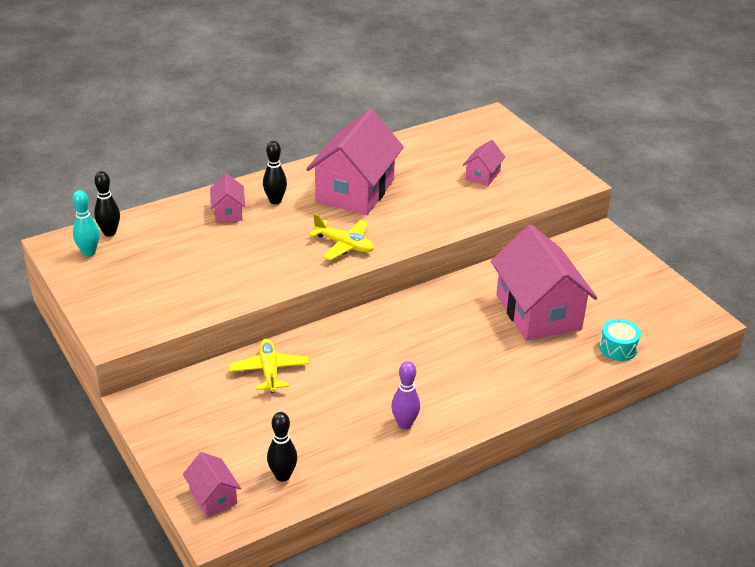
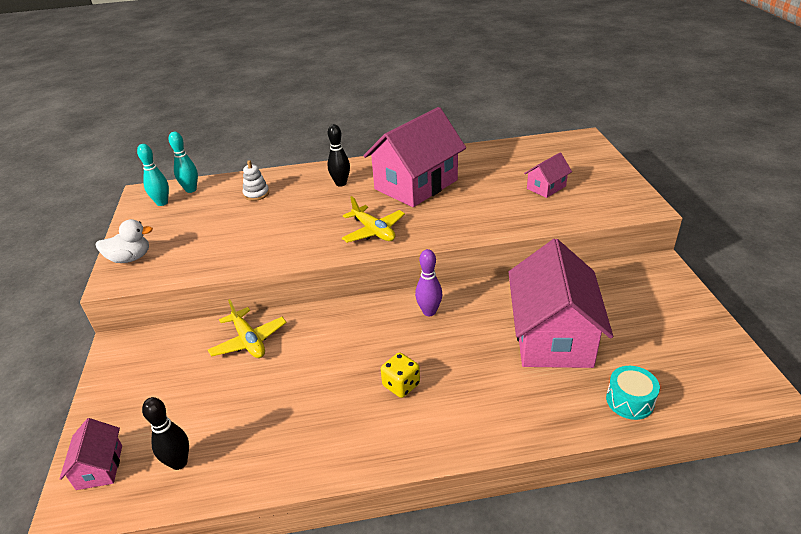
camera: 25 degrees right, 0 degrees up
black bowling pin [94,171,120,237] -> turquoise bowling pin [169,132,198,193]
pink house [210,174,245,222] -> none
yellow plane [229,339,309,393] -> yellow plane turned 135 degrees clockwise [208,299,287,358]
purple bowling pin [391,361,420,429] -> purple bowling pin moved to [415,249,442,316]
none -> white duck [96,219,153,263]
none -> white stacking toy [243,160,269,201]
none -> yellow dice [381,352,420,398]

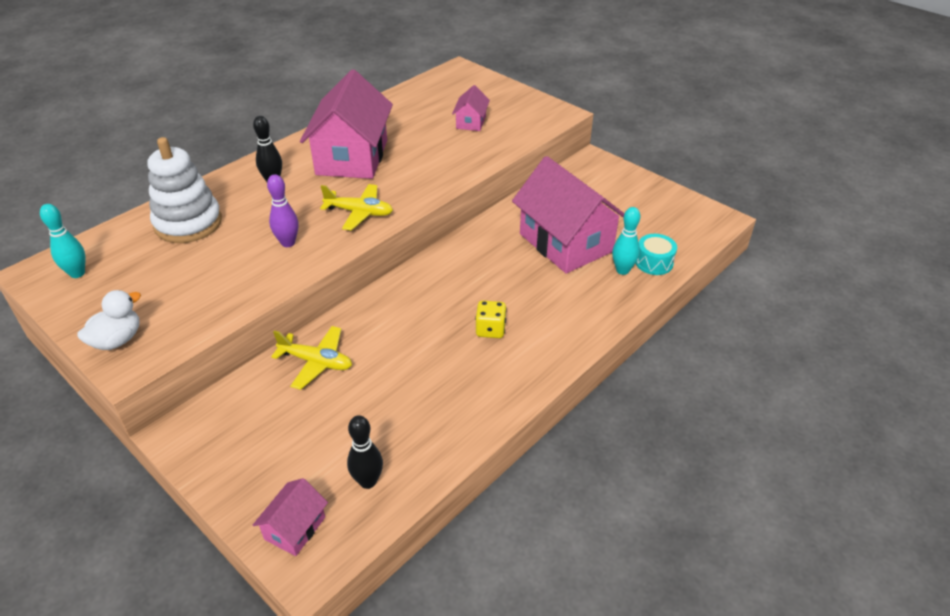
camera: 40 degrees left, 5 degrees up
pink house [59,418,122,490] -> pink house turned 75 degrees clockwise [253,478,328,556]
turquoise bowling pin [169,132,198,193] -> turquoise bowling pin moved to [612,207,640,275]
white stacking toy [243,160,269,201] -> white stacking toy [147,137,222,243], size x2.14
purple bowling pin [415,249,442,316] -> purple bowling pin moved to [267,174,298,247]

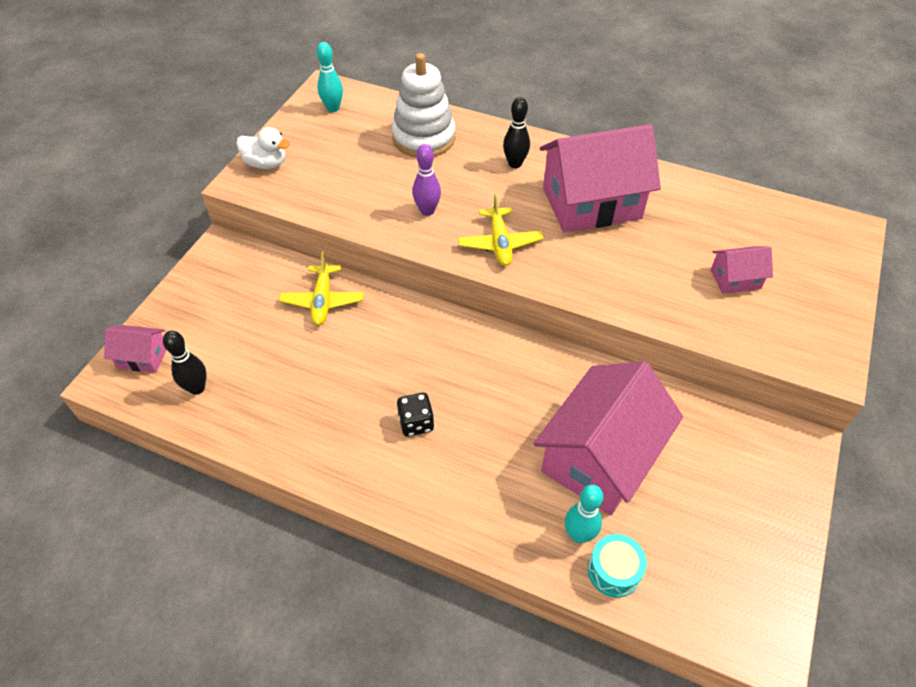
camera: 70 degrees right, 10 degrees up
yellow dice [475,300,507,338] -> black dice [397,392,434,437]

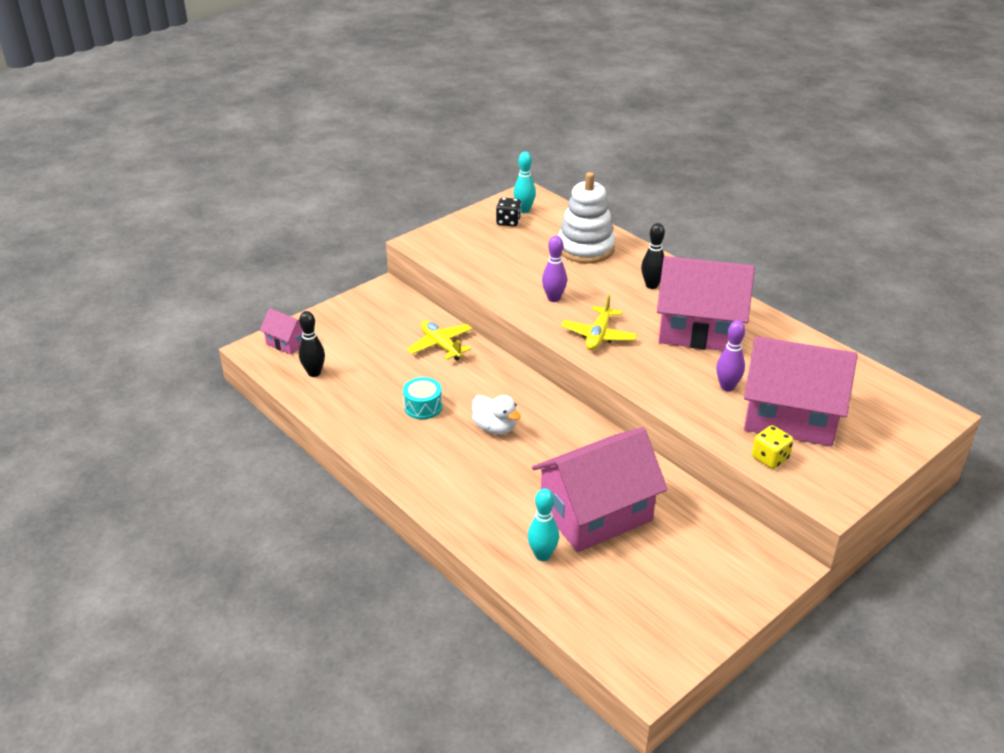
camera: 25 degrees right, 15 degrees down
white duck [236,127,290,169] -> white duck moved to [472,395,521,435]
yellow plane [279,252,364,325] -> yellow plane turned 120 degrees clockwise [407,320,472,361]
black dice [397,392,434,437] -> black dice moved to [496,197,521,227]
turquoise drum [588,534,647,598] -> turquoise drum moved to [403,377,442,419]
pink house [711,246,773,294] -> pink house [744,336,858,446], size x2.20
none -> purple bowling pin [716,320,745,391]
none -> yellow dice [752,425,793,469]

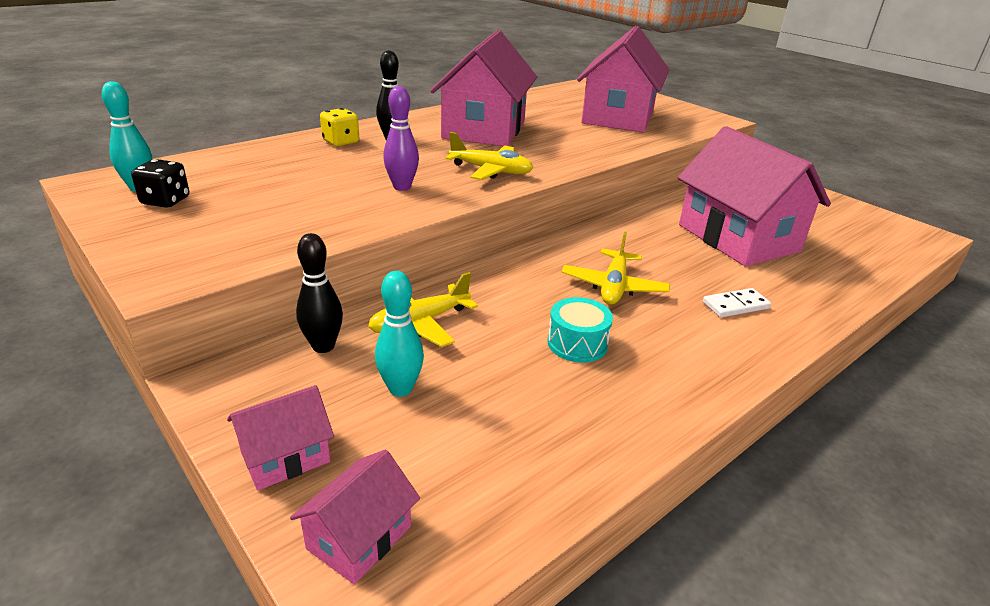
camera: 90 degrees left, 5 degrees down
black bowling pin [299,311,325,377] -> black bowling pin moved to [296,233,343,353]
white duck [472,395,521,435] -> yellow plane [562,232,670,305]
turquoise bowling pin [528,488,559,561] -> turquoise bowling pin moved to [375,271,424,397]
white stacking toy [558,172,615,263] -> none
purple bowling pin [716,320,745,391] -> none
yellow dice [752,425,793,469] -> yellow dice moved to [320,108,359,146]
none -> pink house [227,385,334,490]
none -> white domino [703,288,771,318]

